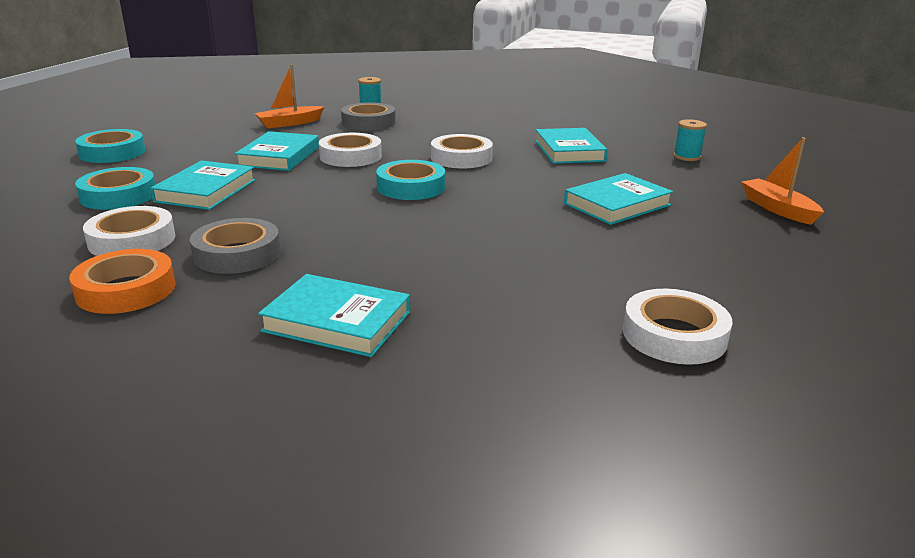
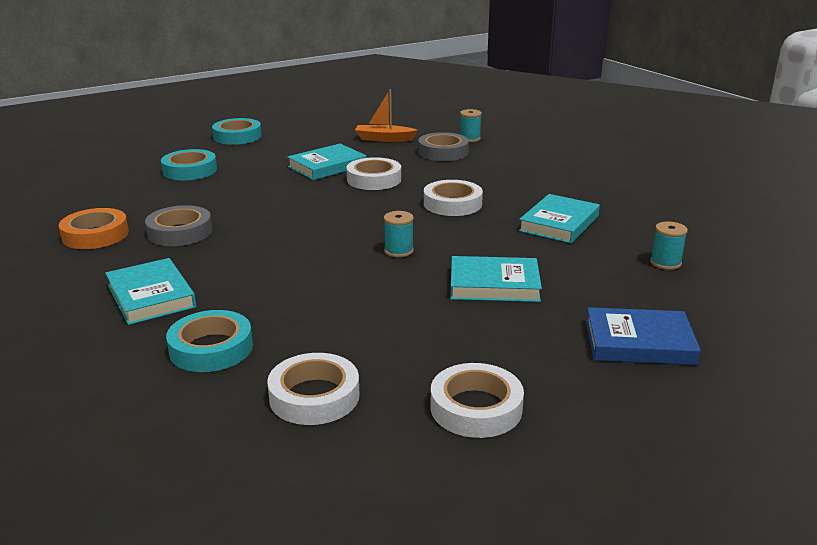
camera: 40 degrees right, 0 degrees up
white tape [83,206,175,256] -> white tape moved to [430,363,524,438]
turquoise book [150,161,256,210] -> none
turquoise tape [376,160,445,200] -> turquoise tape moved to [166,310,253,372]
orange boat [741,137,824,225] -> blue book [586,307,701,365]
none -> turquoise spool [384,211,414,258]

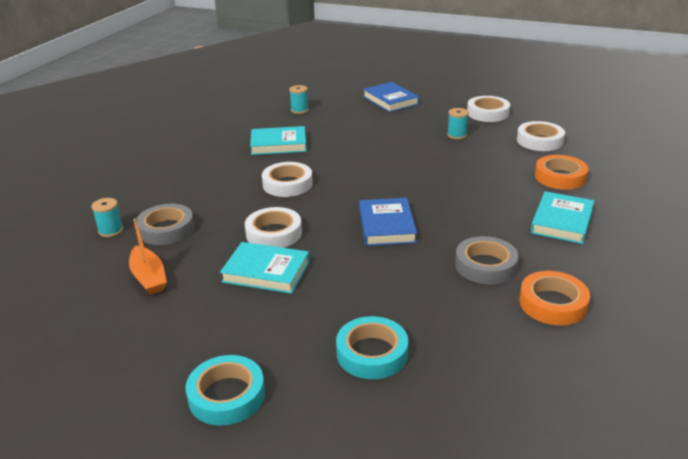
camera: 125 degrees left, 5 degrees up
turquoise tape [166,310,253,372] -> orange tape [535,155,588,190]
turquoise spool [384,211,414,258] -> turquoise spool moved to [447,108,469,139]
turquoise book [450,256,542,302] -> none
none -> blue book [359,198,417,246]

